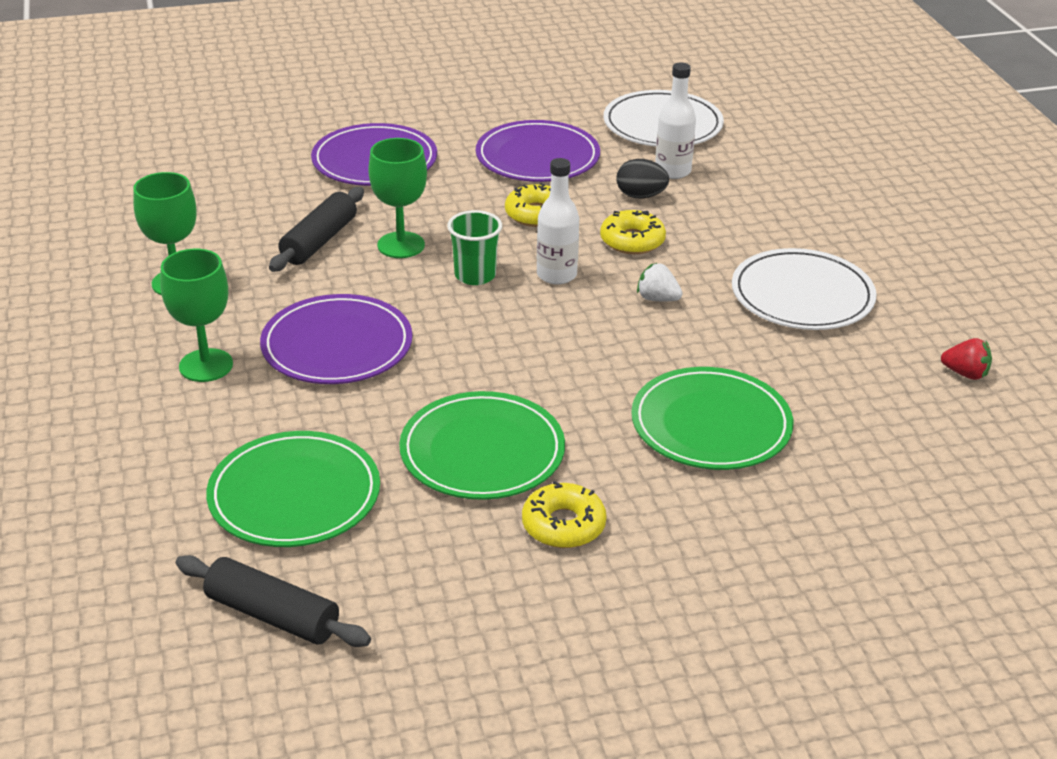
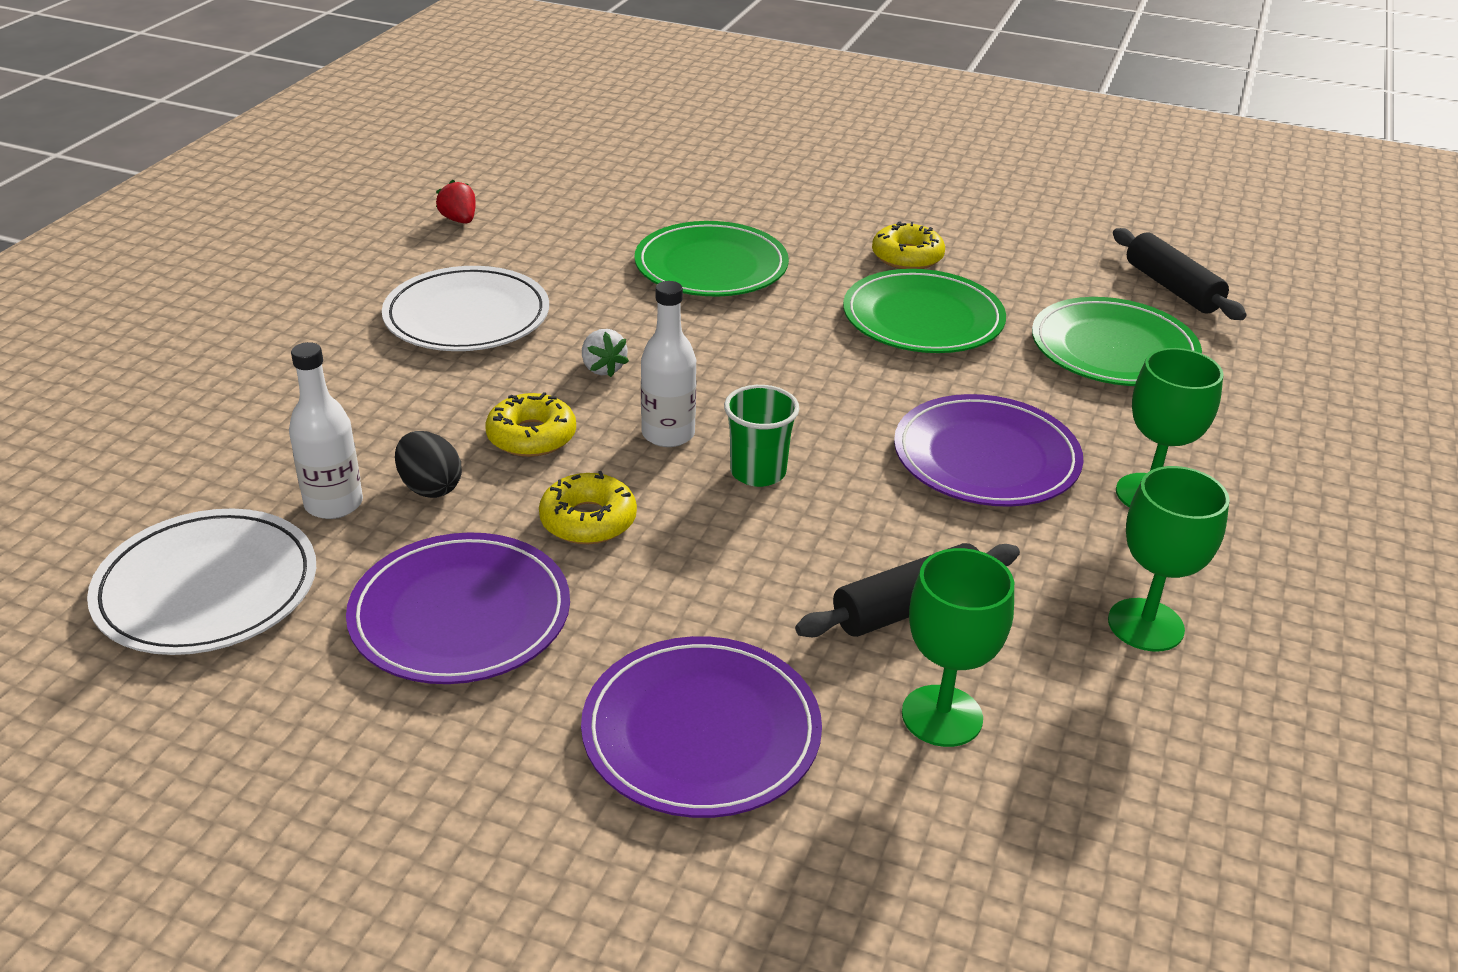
camera: 145 degrees left, 0 degrees up
green goblet [368,138,427,258] -> green goblet moved to [902,548,1014,747]

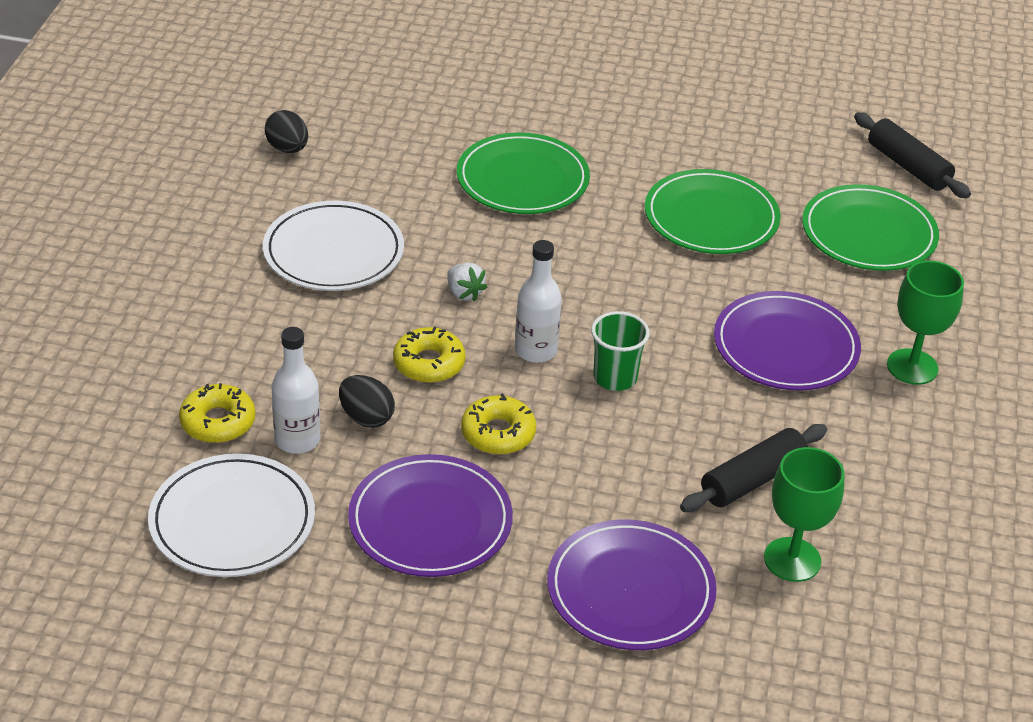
camera: 10 degrees left, 5 degrees up
red strawberry [436,180,476,224] -> black egg [265,110,308,153]
yellow donut [872,221,945,269] -> yellow donut moved to [179,383,256,443]
green goblet [1108,466,1230,652] -> none

